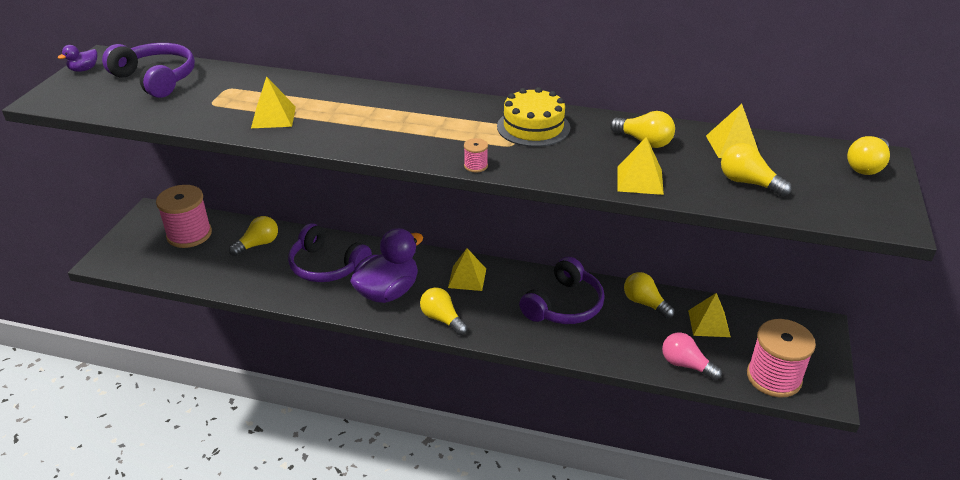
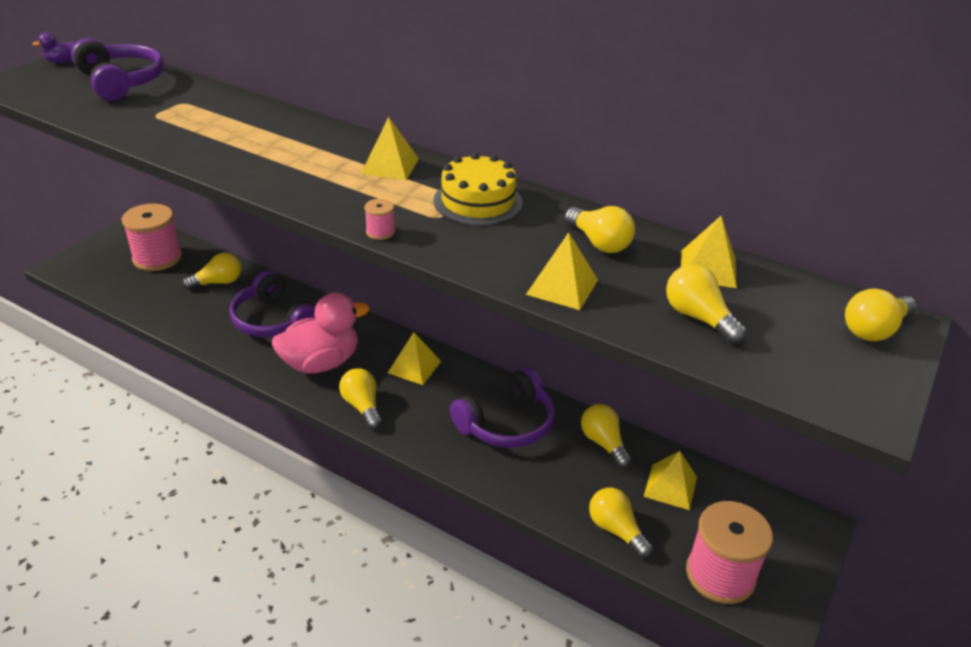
camera: 15 degrees right, 0 degrees up
yellow pyramid [251,76,296,128] -> yellow pyramid moved to [361,117,419,180]
purple duck [350,228,423,303] -> pink duck [272,293,370,374]
pink light bulb [662,333,722,380] -> yellow light bulb [589,488,653,558]

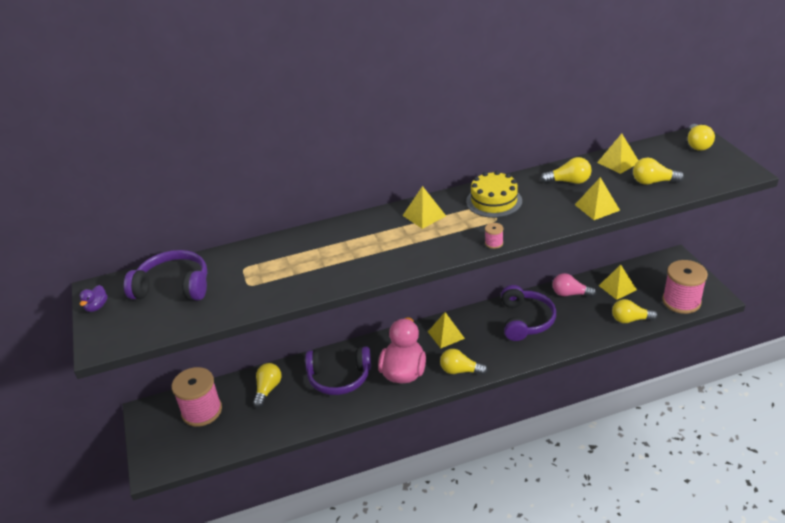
camera: 45 degrees left, 0 degrees up
yellow light bulb [581,404,632,468] -> pink light bulb [552,273,596,297]

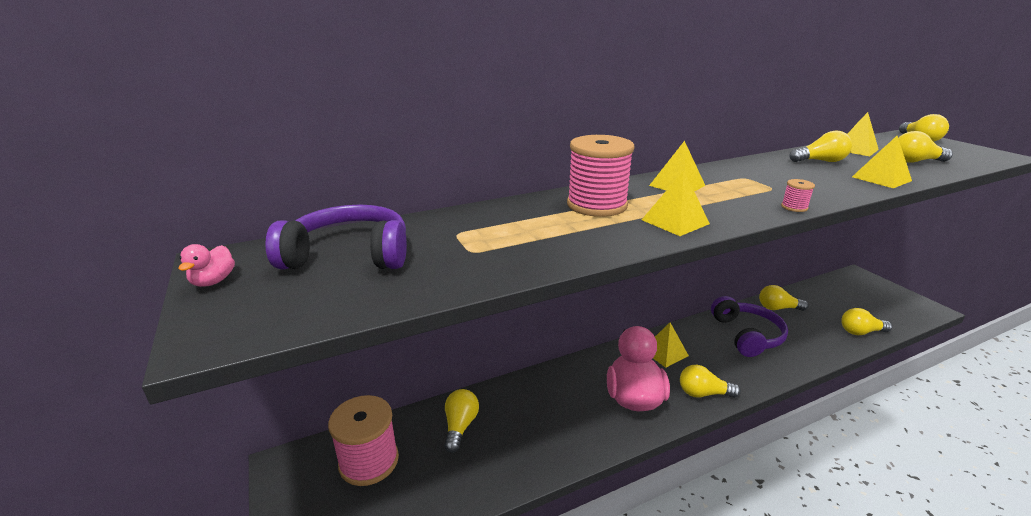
camera: 10 degrees left, 10 degrees down
purple duck [79,285,108,312] -> pink duck [179,244,235,287]
purple headphones [305,346,371,395] -> none
yellow cake [466,171,522,218] -> none
pink light bulb [552,273,596,297] -> yellow light bulb [759,285,808,311]
yellow pyramid [599,265,637,300] -> yellow pyramid moved to [642,170,710,236]
pink spool [662,260,708,314] -> pink spool moved to [567,135,635,217]

